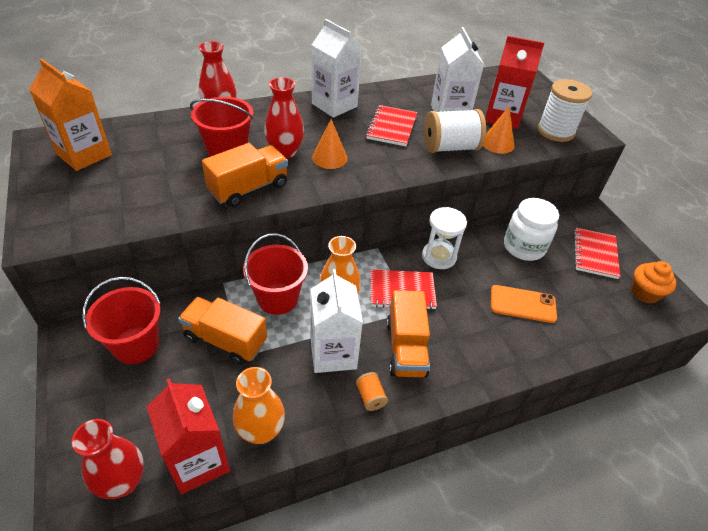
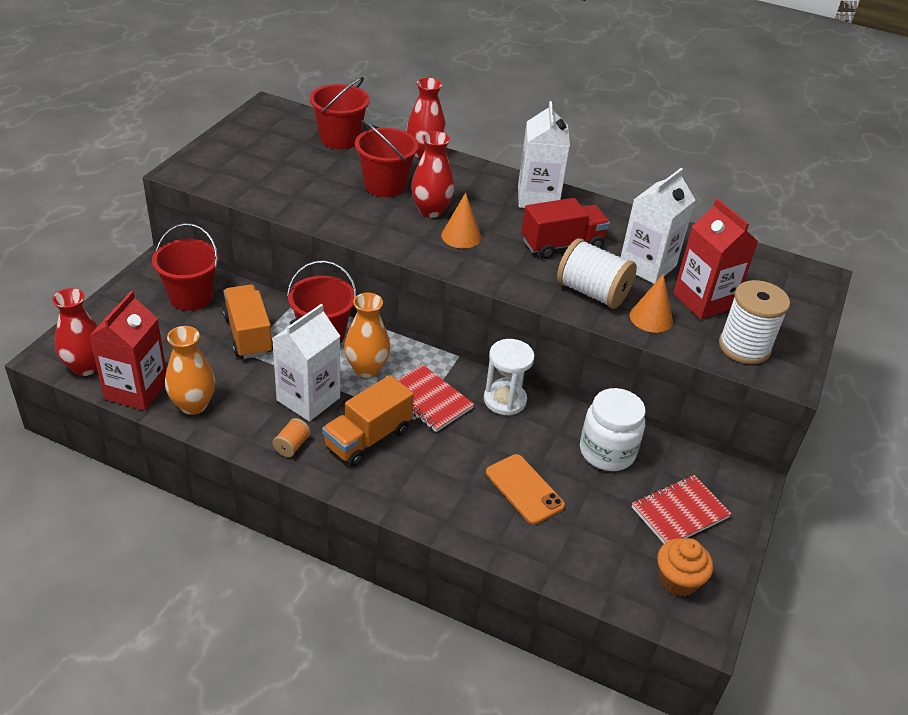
camera: 45 degrees right, 5 degrees down
orange carton [29,59,112,171] -> none
orange truck [202,143,288,207] -> none
red notebook [366,105,417,146] -> red truck [521,198,610,259]
none -> red bucket [309,77,370,149]

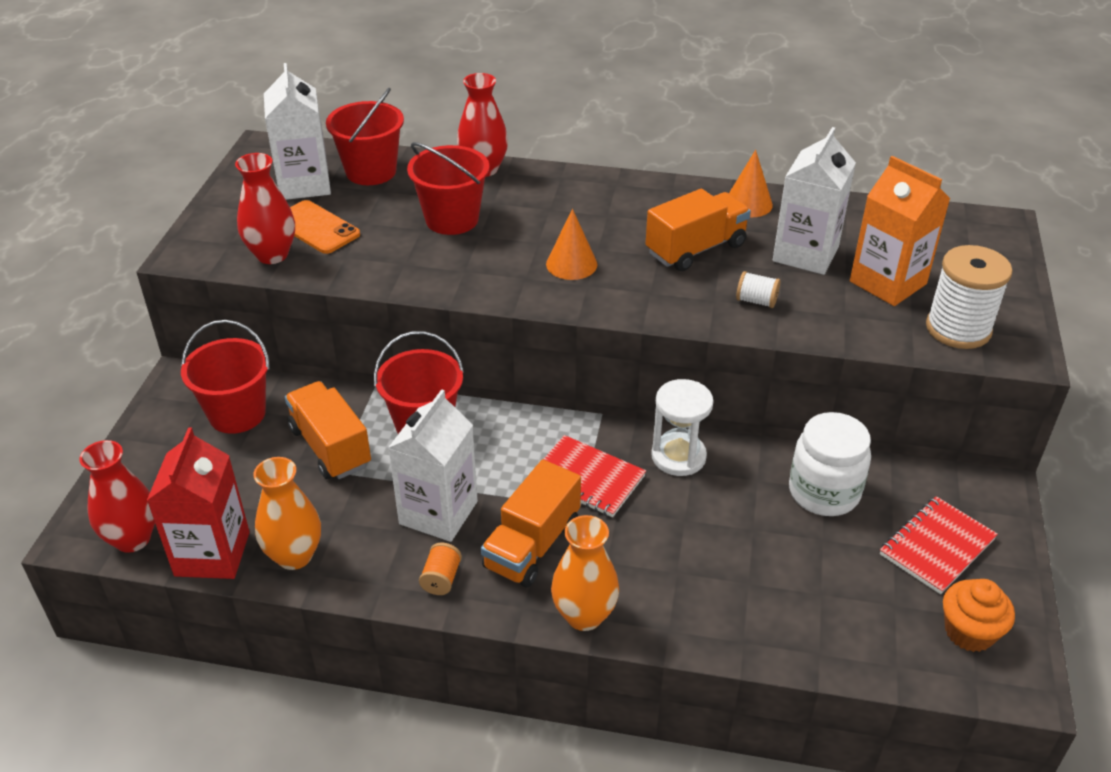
camera: 10 degrees left, 0 degrees up
orange vase [344,293,390,378] -> orange vase moved to [551,515,619,631]
red vase [411,131,455,218] -> red vase moved to [235,153,295,264]
orange phone [486,454,565,524] -> orange phone moved to [290,200,360,254]
white carton [518,101,570,208] -> white carton moved to [264,63,331,200]
red truck [521,198,610,259] -> orange truck [646,189,751,271]
white spool [557,238,637,309] -> white spool [736,271,780,308], size x0.47
orange cone [630,274,673,333] -> orange cone moved to [729,150,773,217]
red carton [673,198,758,319] -> orange carton [850,156,950,306]

